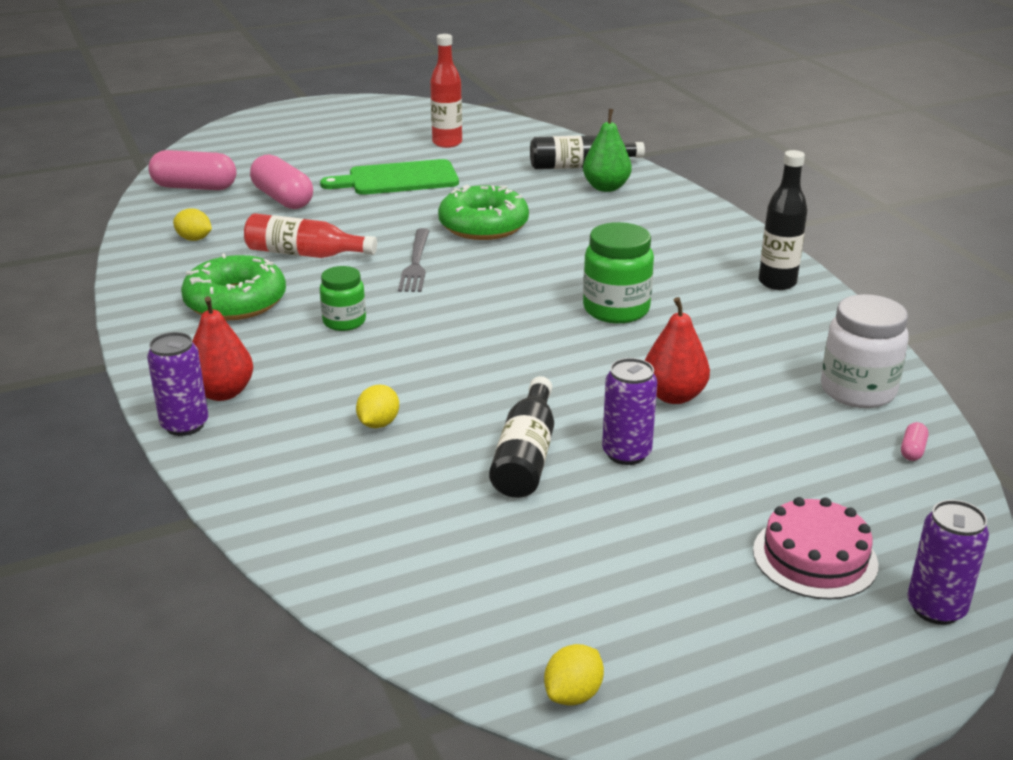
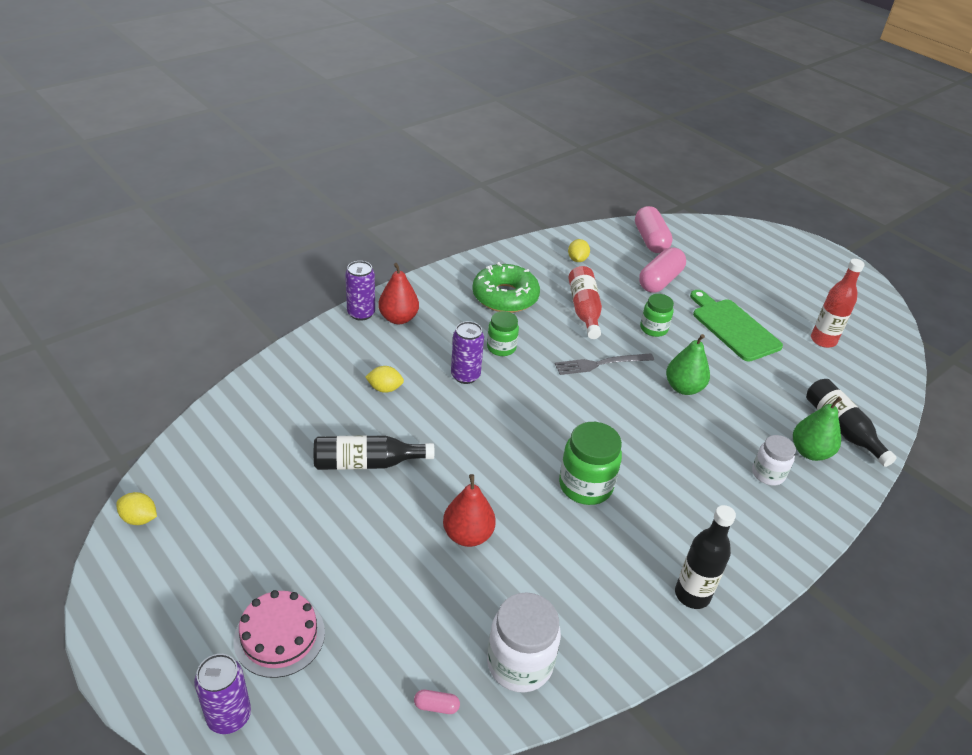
camera: 70 degrees right, 10 degrees up
green donut [438,185,529,240] -> green pear [666,334,710,395]
purple can [602,358,657,465] -> purple can moved to [451,321,484,384]
none -> green jar [640,294,674,337]
none -> white jar [752,435,796,486]

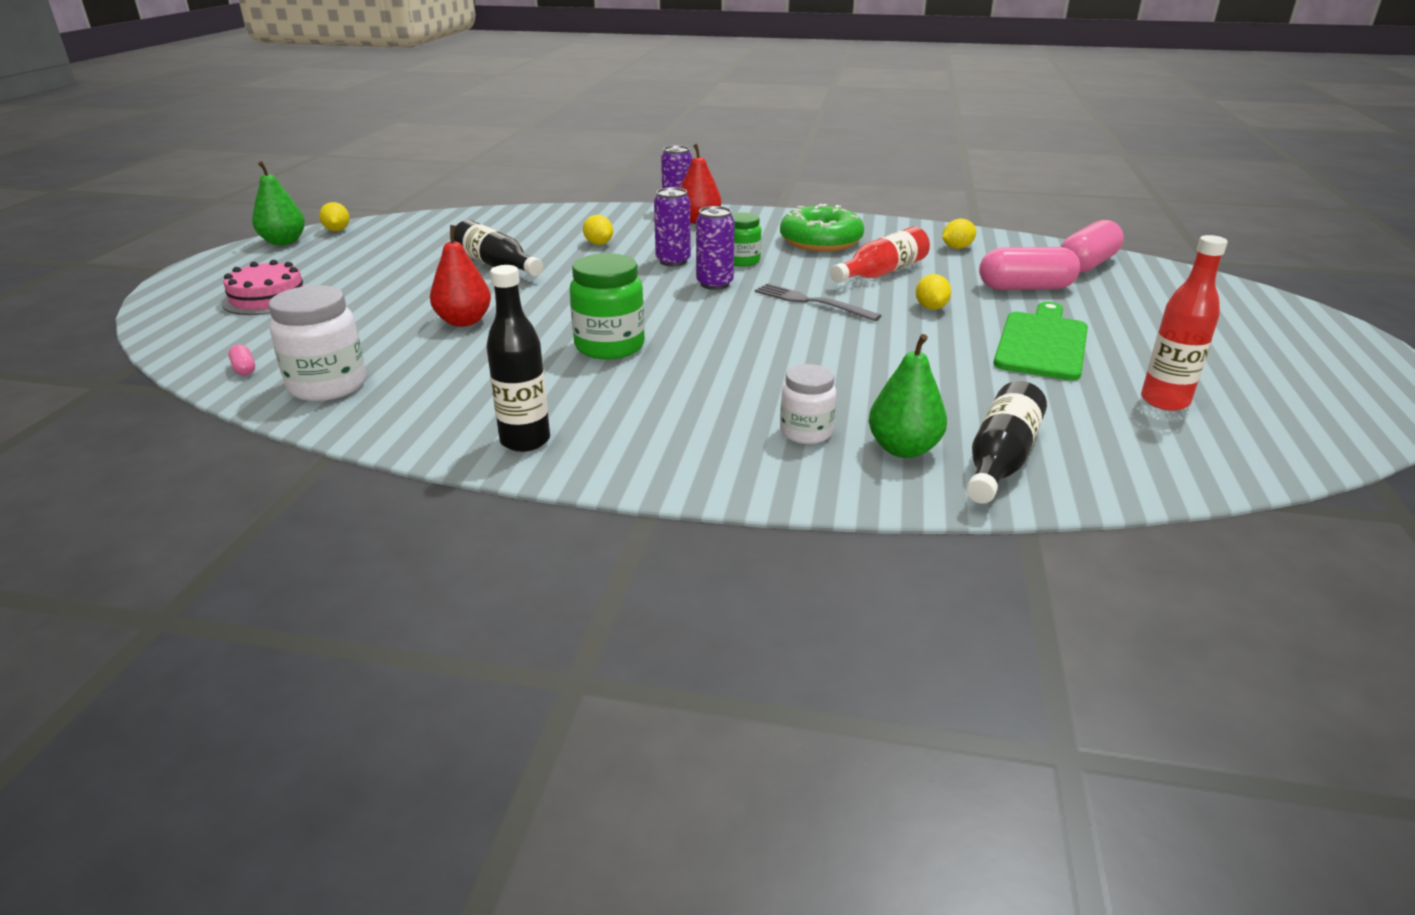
camera: 55 degrees right, 10 degrees down
purple can [194,654,251,734] -> purple can moved to [696,206,735,290]
green jar [640,294,674,337] -> yellow lemon [916,274,951,310]
green pear [666,334,710,395] -> green pear moved to [252,161,305,245]

